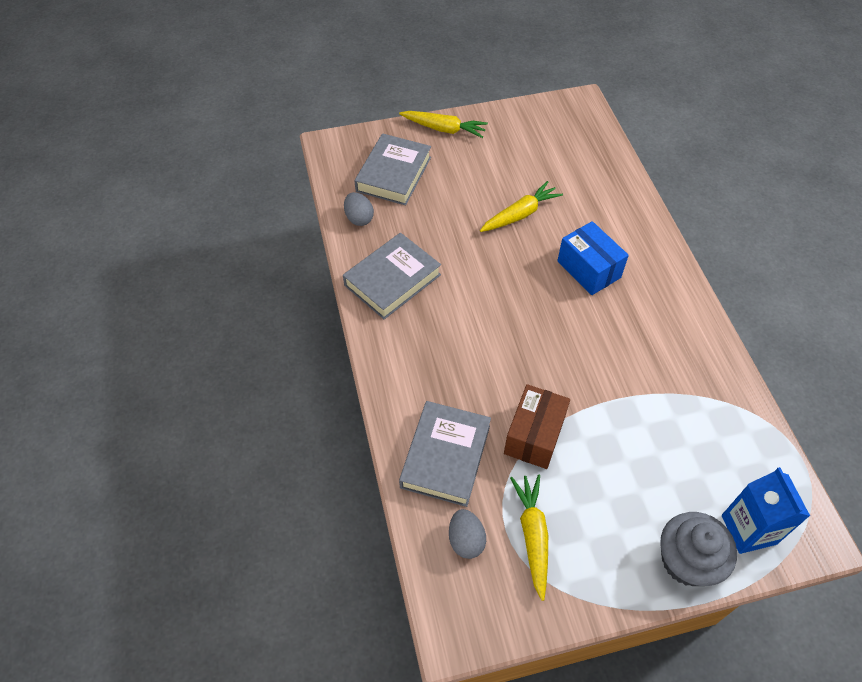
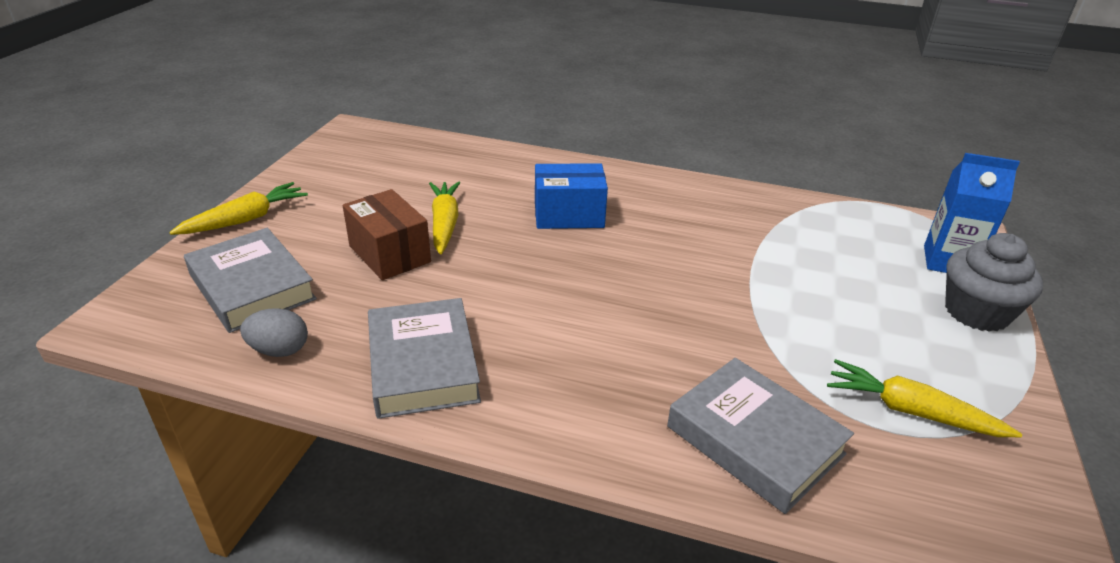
camera: 60 degrees left, 20 degrees down
grey egg [449,509,486,559] -> none
brown box [504,384,570,469] -> brown box moved to [343,189,431,280]

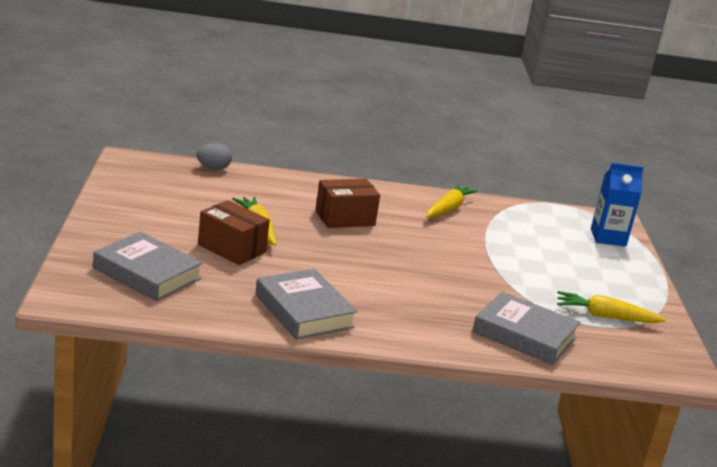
camera: 20 degrees left, 10 degrees down
yellow carrot [169,182,308,235] -> yellow carrot moved to [426,184,478,218]
grey egg [240,308,308,357] -> grey egg moved to [196,143,232,170]
blue box [535,163,608,229] -> brown box [315,179,380,228]
grey cupcake [945,233,1043,332] -> none

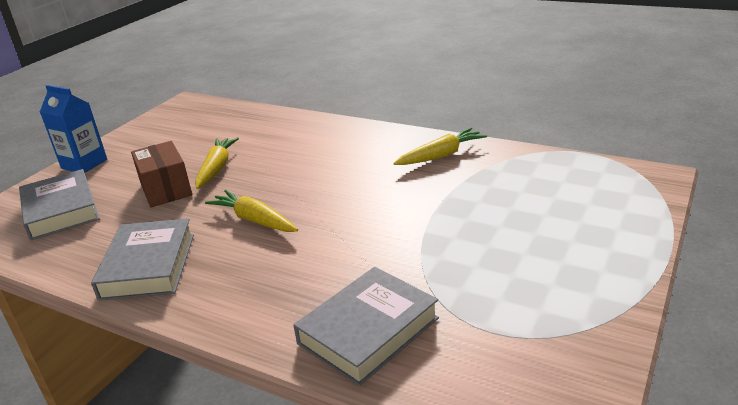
camera: 35 degrees right, 5 degrees up
grey egg [196,143,232,170] -> none
brown box [315,179,380,228] -> none
grey book [472,291,581,365] -> grey book turned 75 degrees clockwise [293,267,439,386]
yellow carrot [557,291,666,323] -> yellow carrot moved to [205,190,298,232]
blue carton [591,163,644,247] -> blue carton moved to [40,85,107,173]

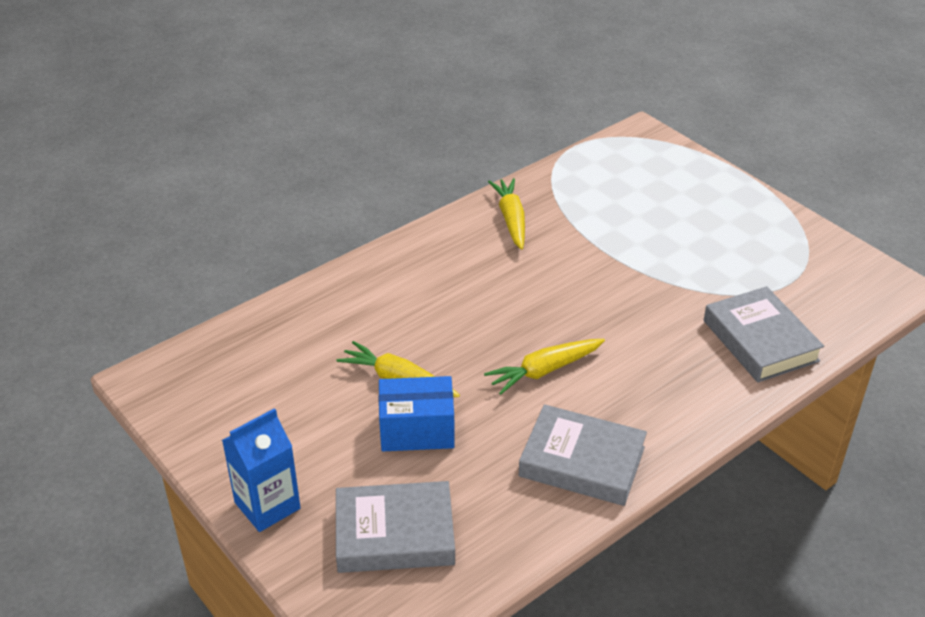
camera: 70 degrees left, 10 degrees up
brown box [131,141,192,208] -> blue box [379,376,455,451]

